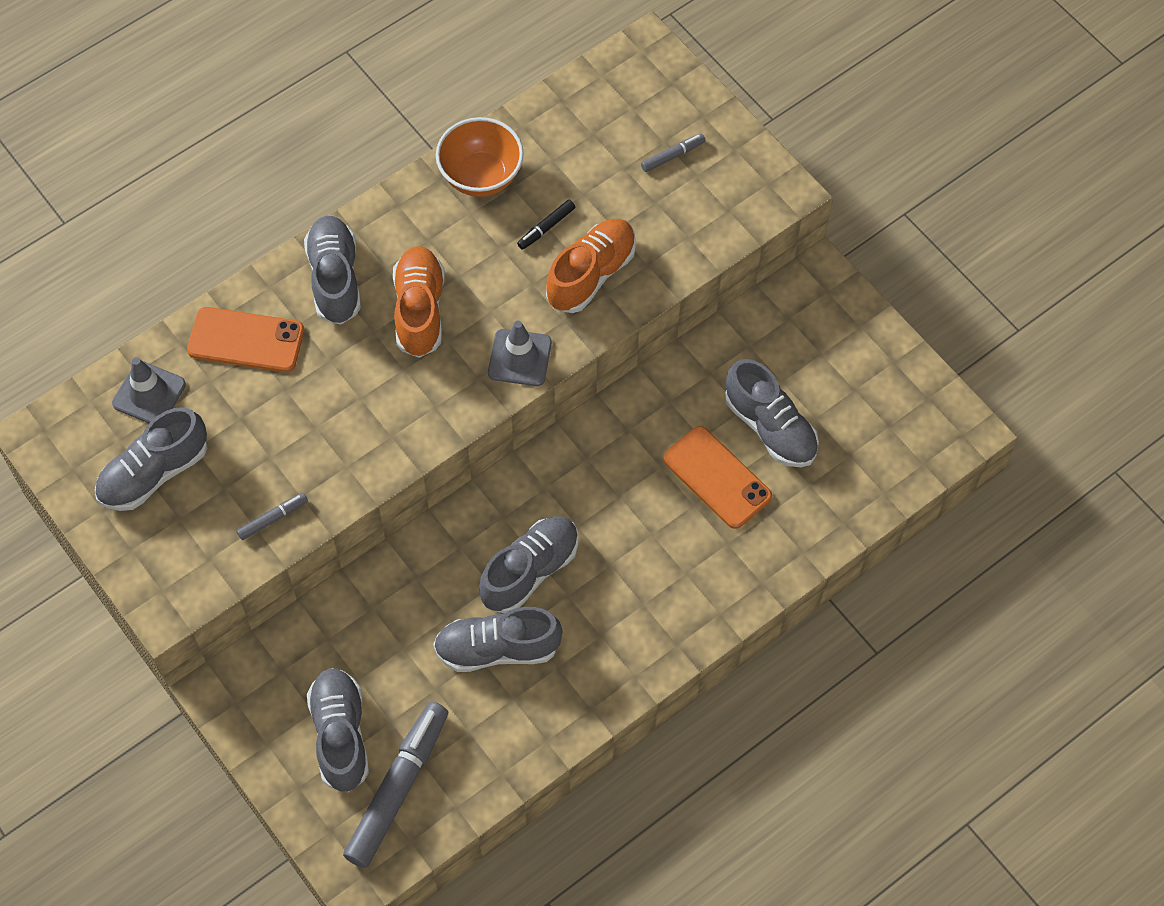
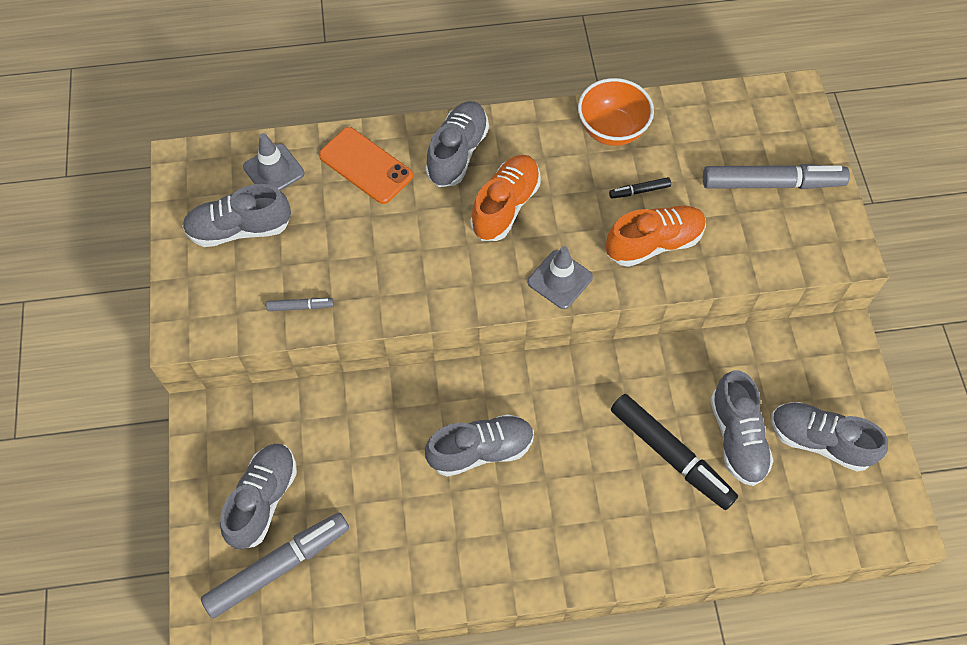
camera: 30 degrees right, 0 degrees up
grey shoe [433,607,563,672] -> grey shoe moved to [771,402,888,472]
grey marker [641,134,705,172] -> grey marker [703,164,850,189], size x2.28
orange phone [663,426,772,529] -> black marker [611,394,738,510]

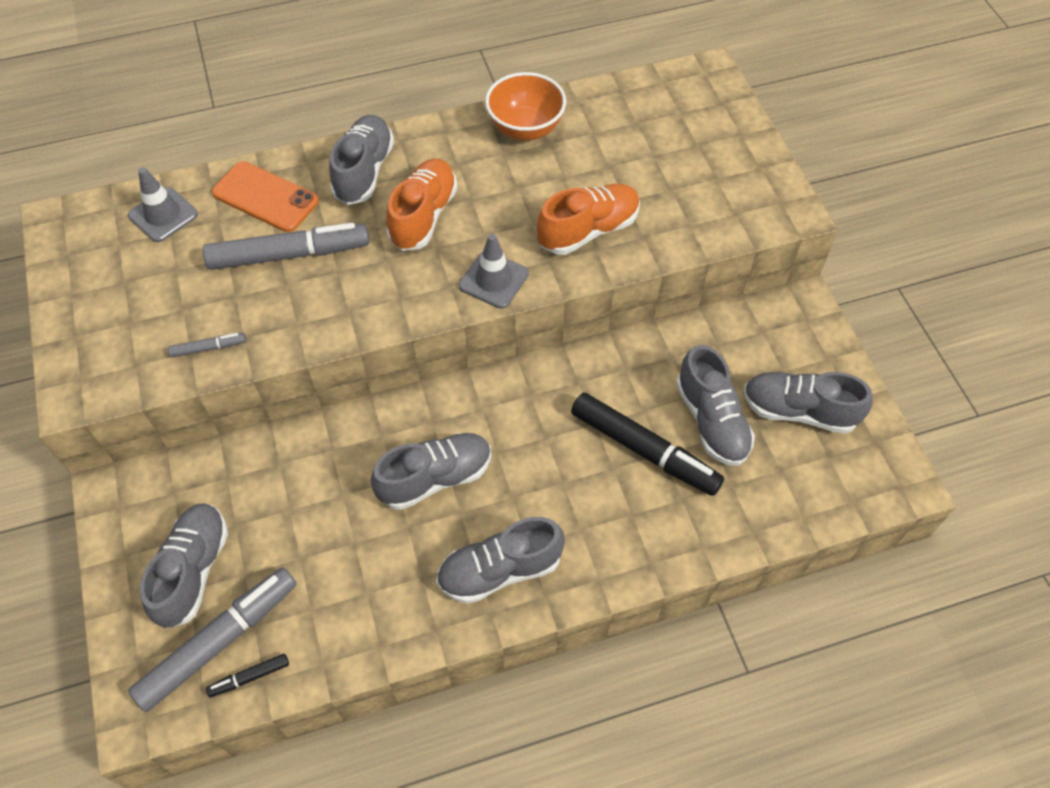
camera: 10 degrees left, 5 degrees down
grey shoe [183,184,291,247] -> grey shoe moved to [436,517,565,604]
black marker [609,177,671,199] -> black marker moved to [206,654,289,697]
grey marker [703,164,850,189] -> grey marker moved to [203,223,369,270]

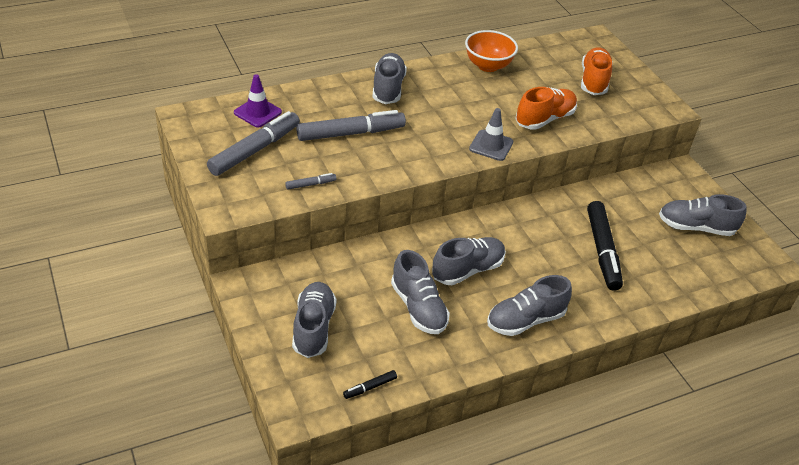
camera: 10 degrees left, 15 degrees down
grey traffic cone [128,167,198,242] -> purple traffic cone [234,74,282,127]
grey marker [128,567,297,712] -> grey marker moved to [207,111,300,176]
orange phone [212,161,319,232] -> none
orange shoe [387,159,458,251] -> orange shoe moved to [581,47,613,95]
black marker [571,393,724,496] -> black marker turned 60 degrees clockwise [587,201,623,291]
grey shoe [676,345,755,466] -> grey shoe moved to [391,250,450,334]

